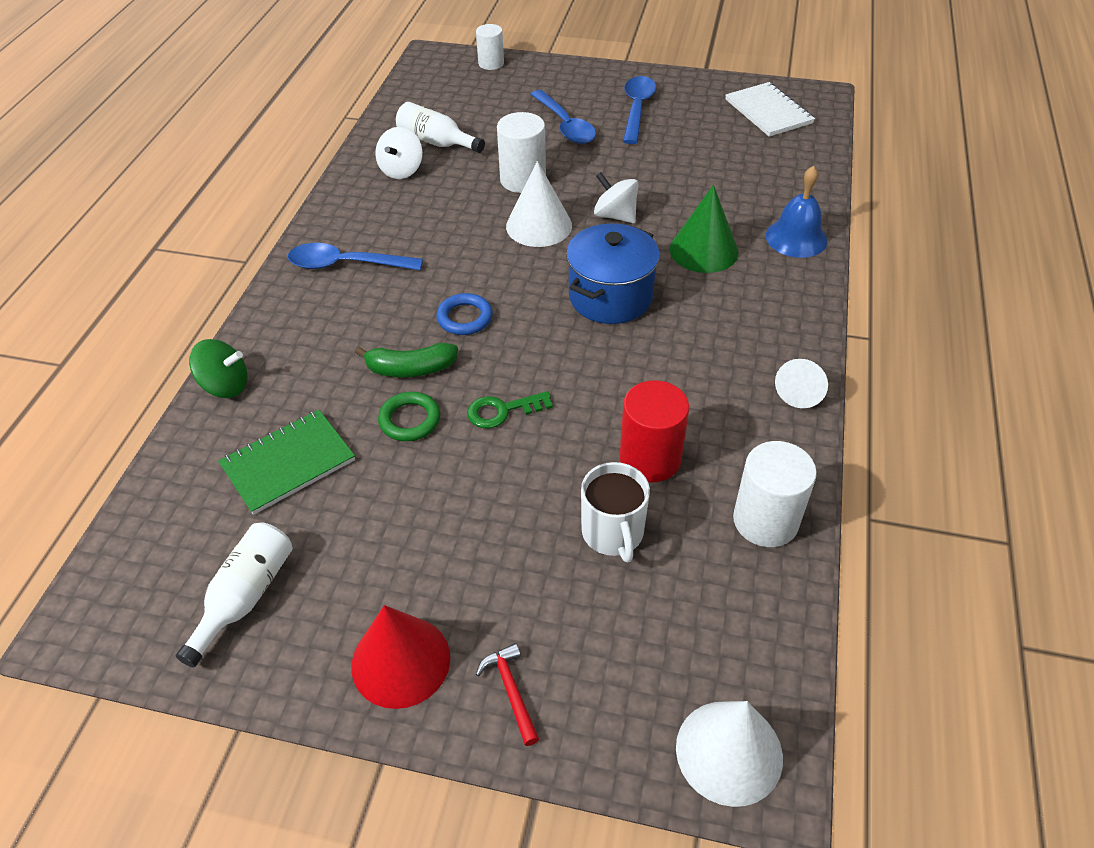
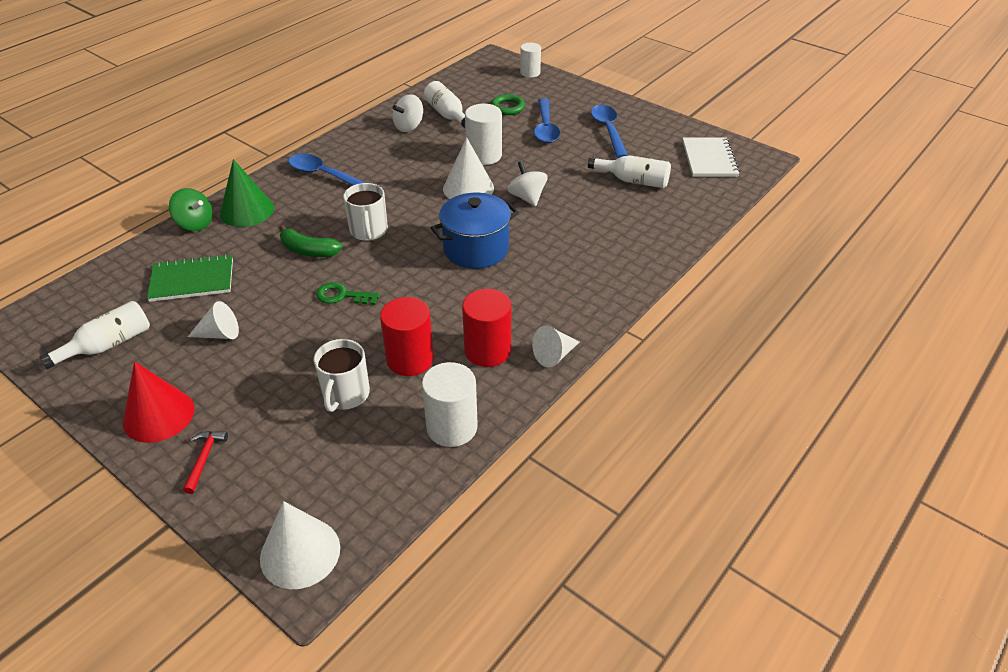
camera: 25 degrees right, 5 degrees down
green ring [378,392,440,441] -> green ring moved to [491,94,525,115]
blue ring [436,293,493,335] -> white mug [343,183,388,241]
blue spoon [623,76,656,144] -> blue spoon turned 45 degrees counterclockwise [591,105,628,158]
green cone [670,185,739,273] -> green cone moved to [220,159,274,227]
blue bell [766,166,828,258] -> none
none -> white cone [188,301,239,339]
none -> red cylinder [462,289,511,367]
none -> white bottle [588,155,671,188]

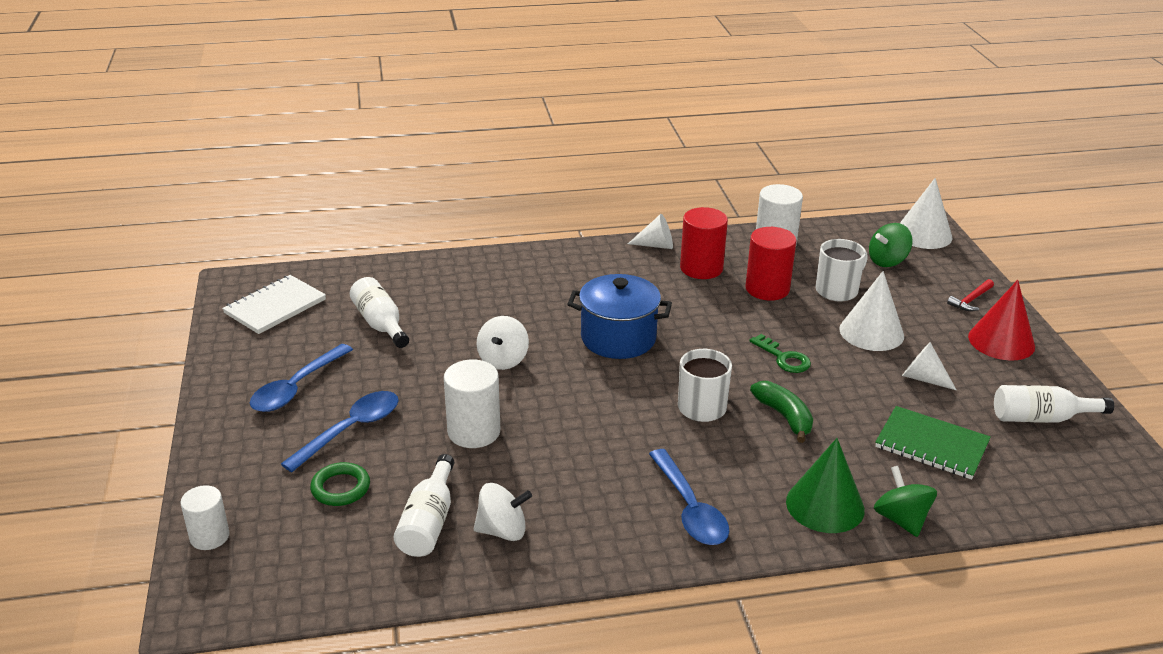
camera: 140 degrees left, 10 degrees down
white cone [443,137,494,199] -> white cone moved to [839,271,904,351]
none -> green spinning top [869,223,913,267]

